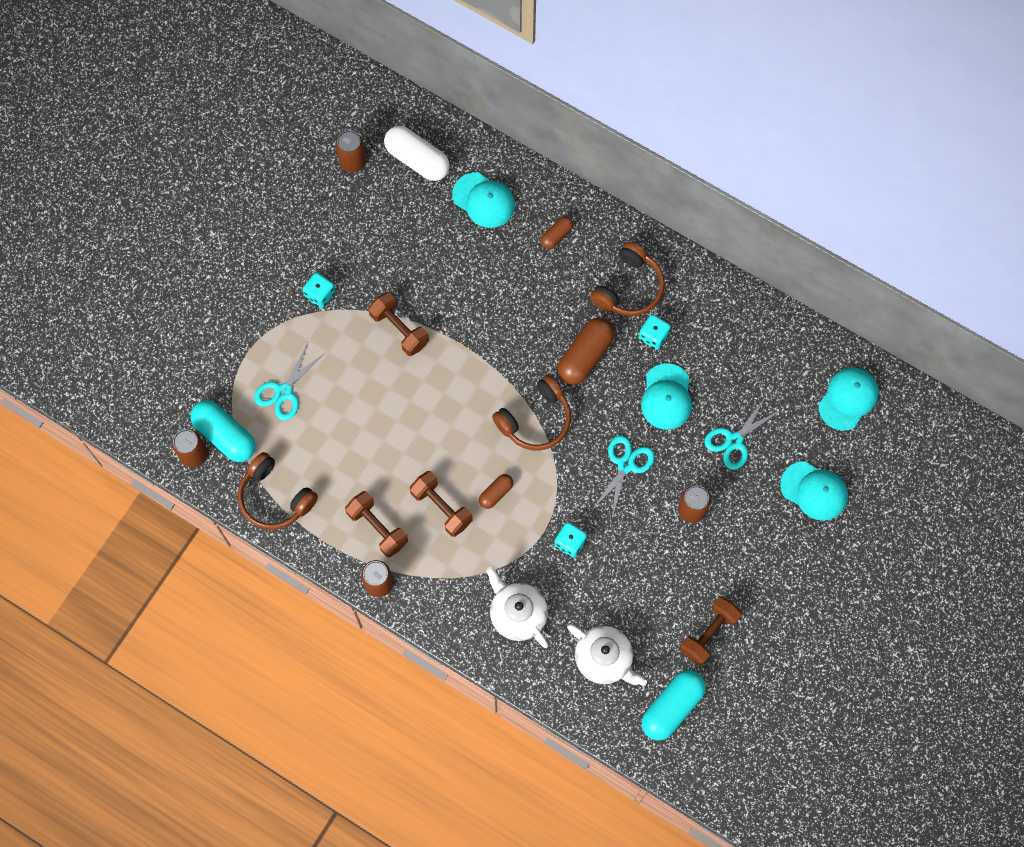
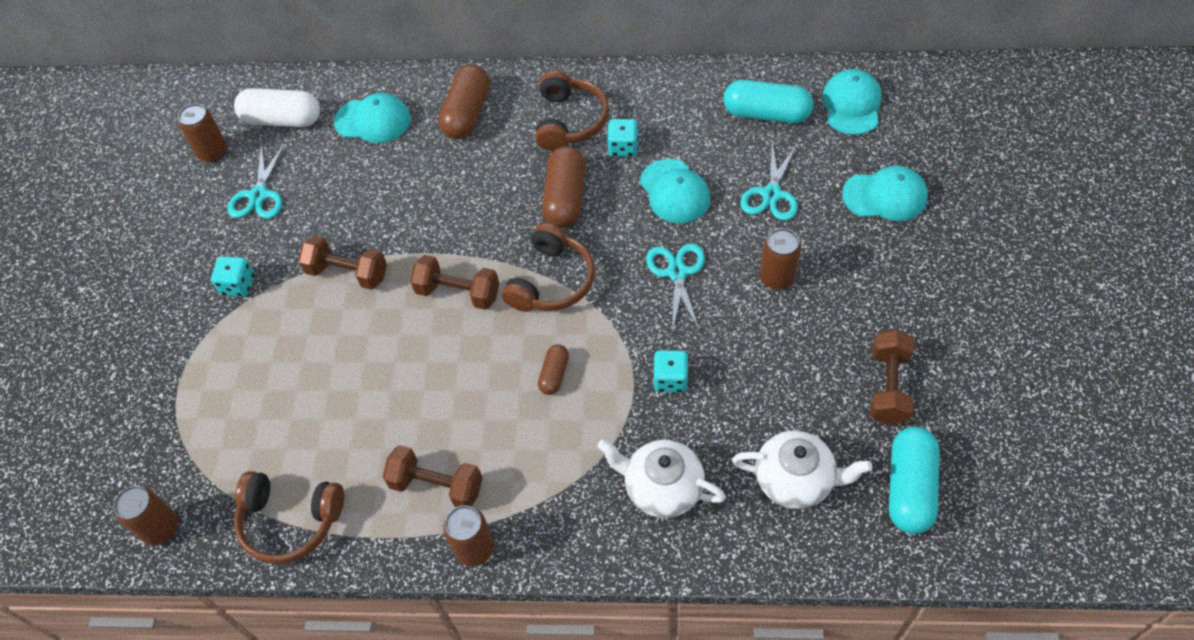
camera: 25 degrees left, 15 degrees down
turquoise capsule [190,400,255,462] -> turquoise capsule moved to [724,80,813,123]
turquoise scissors [254,343,325,421] -> turquoise scissors moved to [227,143,285,219]
brown dumbbell [410,471,473,537] -> brown dumbbell moved to [410,255,499,310]
brown capsule [541,216,574,249] -> brown capsule [438,65,490,139], size x1.86

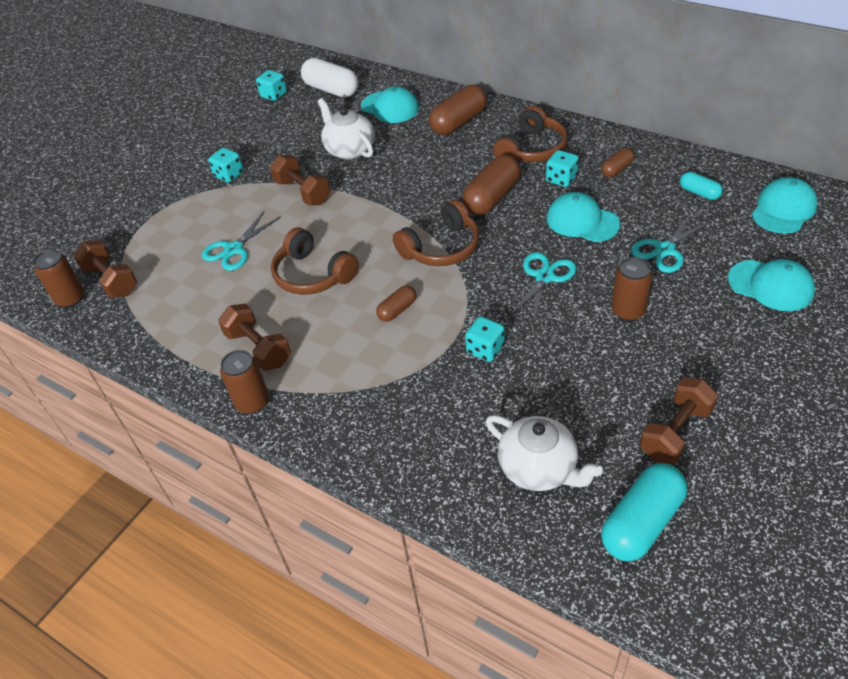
camera: 30 degrees right, 10 degrees down
brown can [178,104,227,162] -> turquoise dice [256,70,287,101]
turquoise scissors [227,143,285,219] -> turquoise scissors moved to [202,211,281,271]
brown headphones [234,471,344,564] -> brown headphones moved to [271,228,359,295]
brown dumbbell [410,255,499,310] -> brown dumbbell moved to [73,240,137,298]
white teapot [597,440,726,518] -> white teapot moved to [318,98,375,159]
turquoise cap [640,159,710,223] -> turquoise cap turned 120 degrees clockwise [546,192,620,242]
turquoise capsule [724,80,813,123] -> turquoise capsule [680,172,723,200], size x0.54
none -> brown capsule [601,148,635,177]

